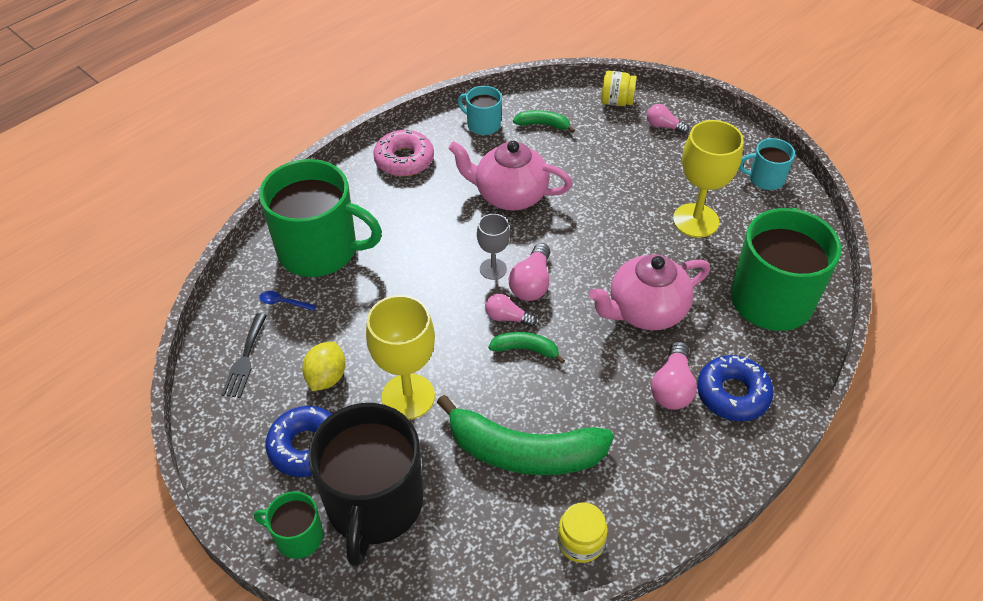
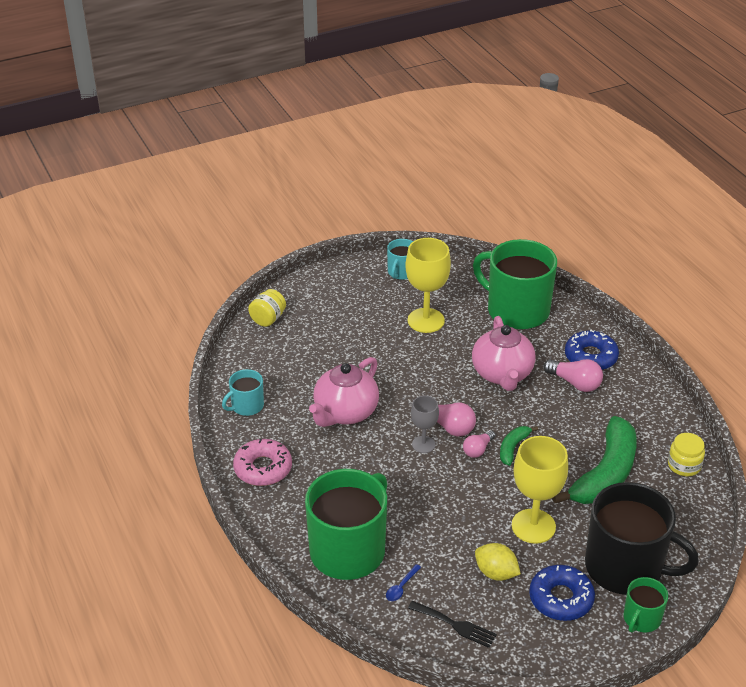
camera: 70 degrees left, 10 degrees down
green banana [513,110,575,133] -> none
pink light bulb [647,104,689,134] -> none

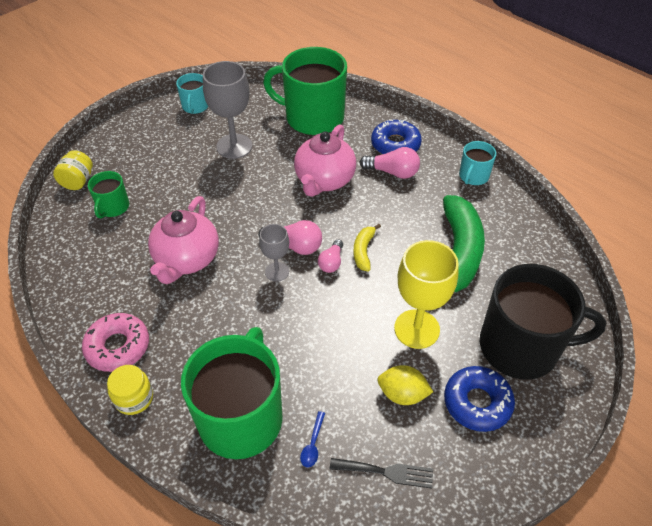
camera: 20 degrees left, 10 degrees up
turquoise mug [222,369,264,416] -> turquoise mug moved to [459,141,496,185]
yellow goblet [405,238,451,333] -> grey goblet [203,61,252,159]
pink teapot [472,316,536,391] -> pink teapot turned 45 degrees clockwise [294,124,356,197]
green banana [500,426,538,466] -> yellow banana [353,224,381,272]
green mug [623,577,668,633] -> green mug moved to [88,171,129,219]
yellow jar [668,433,705,476] -> yellow jar moved to [107,365,153,415]

